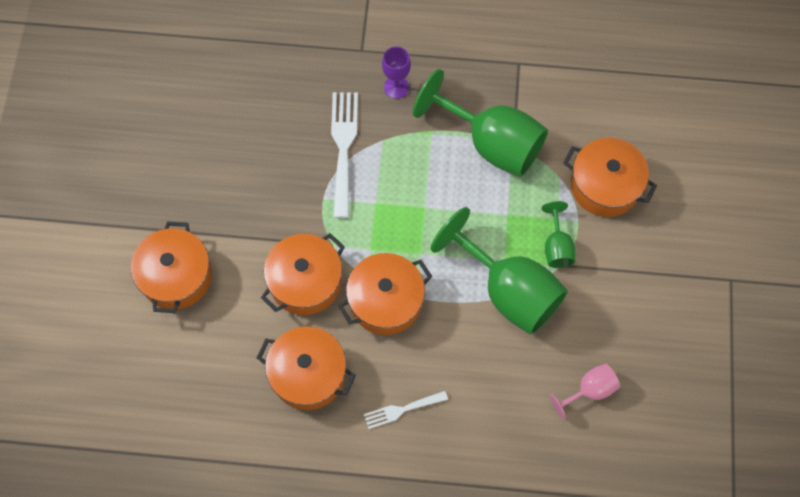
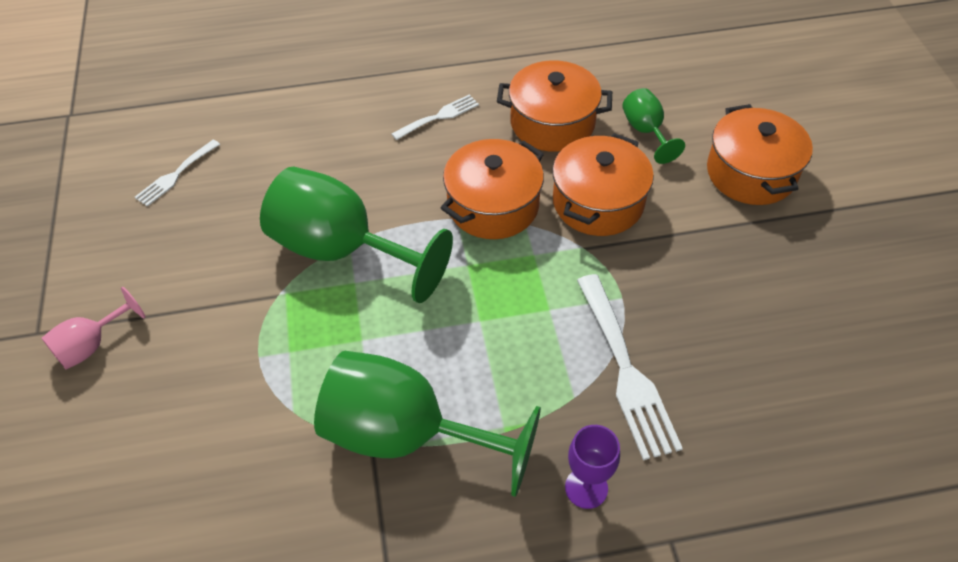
camera: 165 degrees right, 15 degrees down
green goblet [541,201,575,268] -> green goblet moved to [622,88,685,164]
pink goblet [550,363,620,420] -> pink goblet moved to [42,287,146,370]
orange pot [563,138,657,217] -> none
none -> white fork [135,140,220,207]

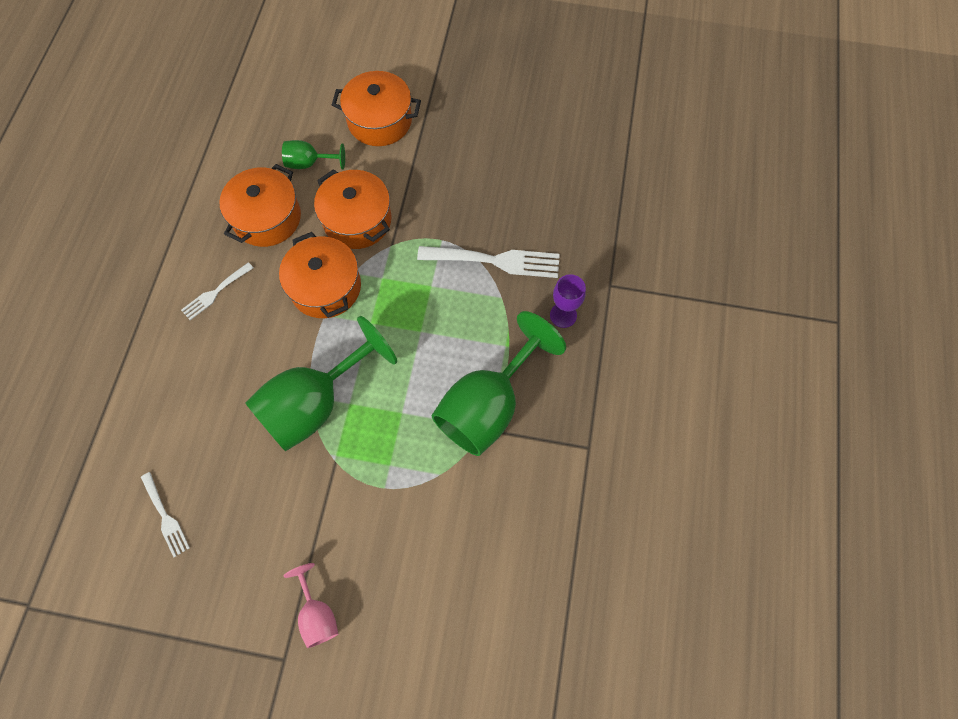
camera: 70 degrees left, 15 degrees up
white fork [392,94,479,140] -> white fork turned 120 degrees counterclockwise [181,262,253,320]

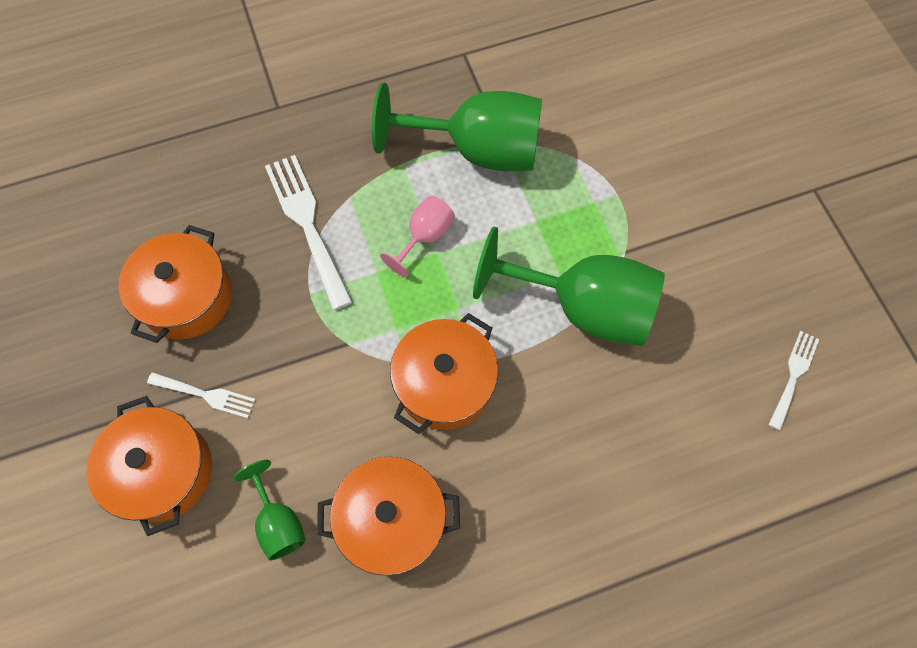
camera: 120 degrees left, 0 degrees up
white fork [181,262,253,320] -> white fork moved to [147,372,256,418]
pink goblet [284,563,338,648] -> pink goblet moved to [380,196,455,277]
orange pot [314,169,391,249] -> orange pot moved to [119,225,232,343]
purple goblet [550,274,586,328] -> none

